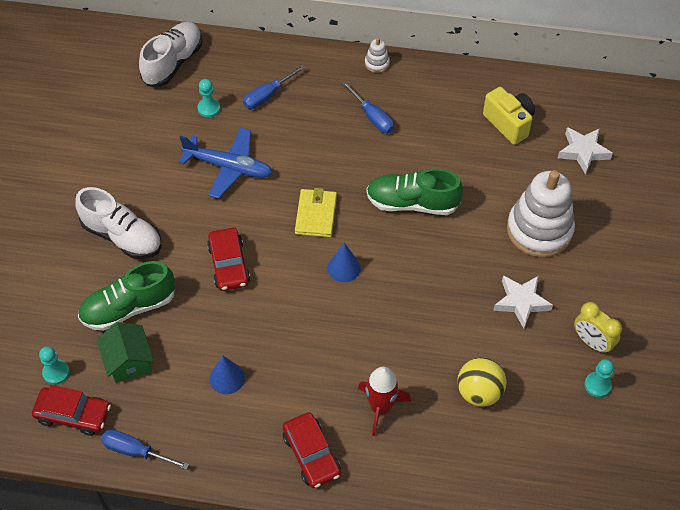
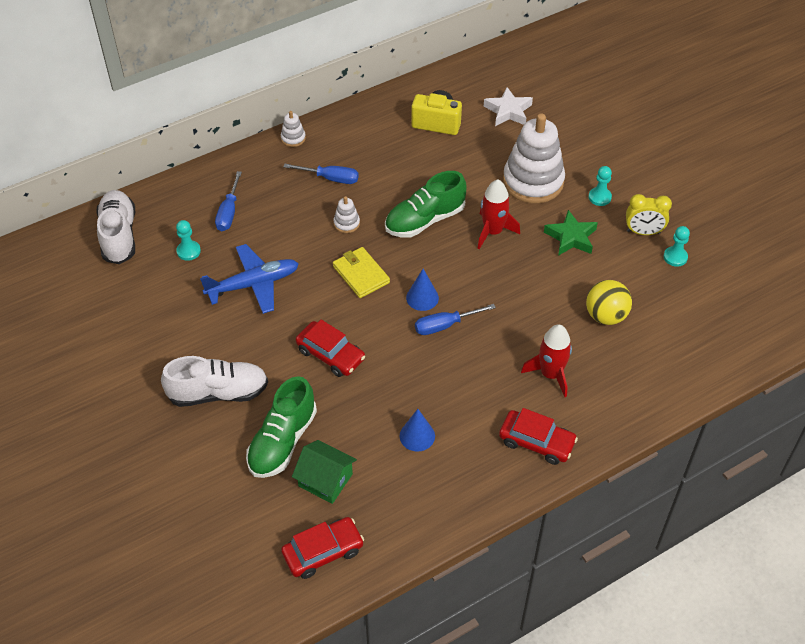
camera: 40 degrees left, 5 degrees down
turquoise pawn [39,346,69,385] -> turquoise pawn moved to [589,166,612,206]
blue screwdriver [101,429,189,469] -> blue screwdriver moved to [415,304,496,335]
white star [493,276,553,328] -> green star [544,210,598,256]
none -> white stacking toy [334,196,360,233]
none -> red rocket [477,179,520,249]

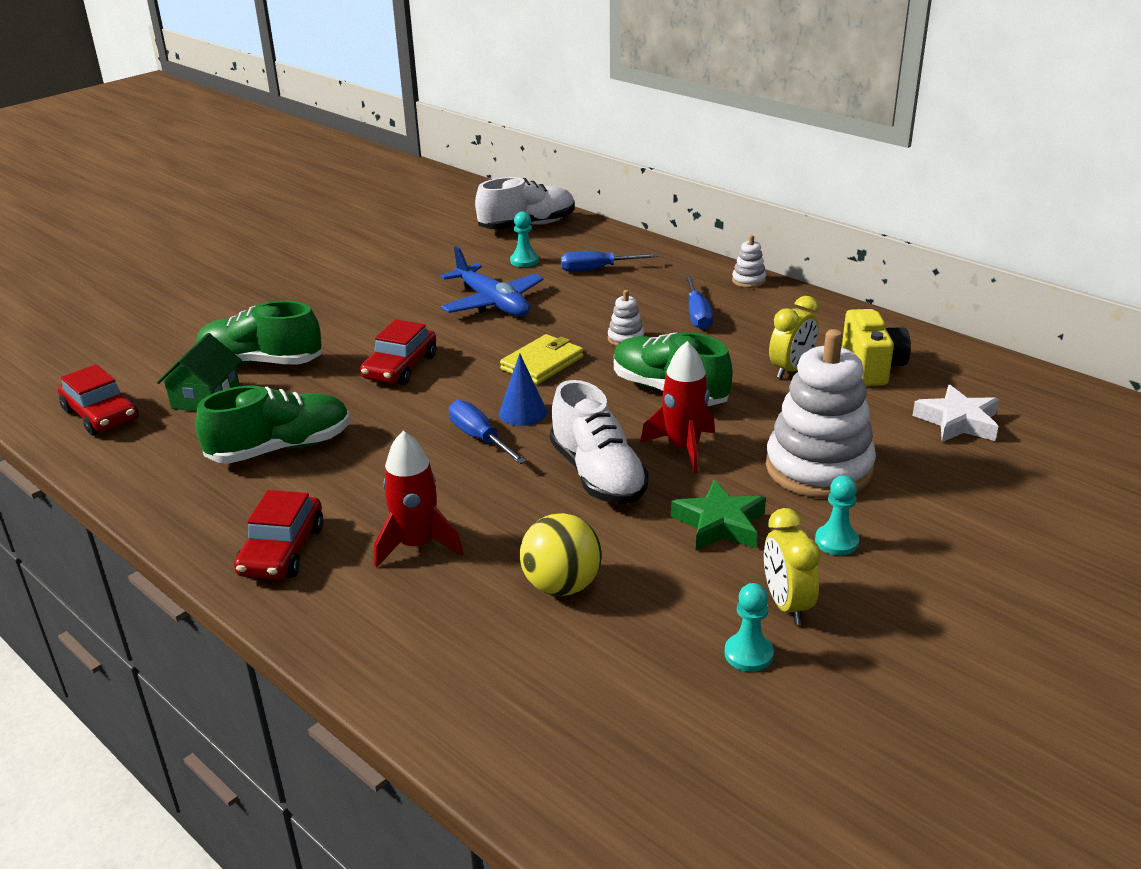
camera: 75 degrees right, 20 degrees down
white shoe [161,356,268,407] -> white shoe moved to [550,380,649,504]
blue cone [400,409,435,452] -> green shoe [196,385,350,464]
none -> yellow clock [769,296,819,378]

